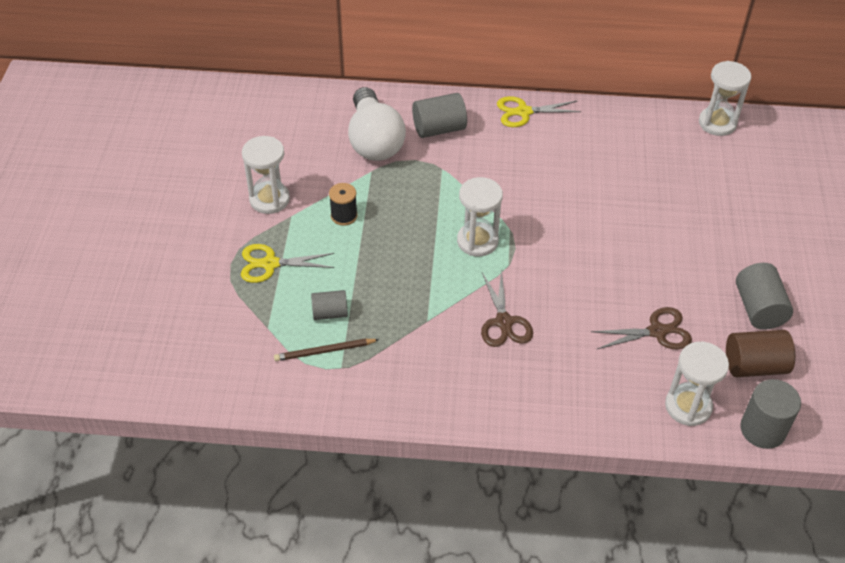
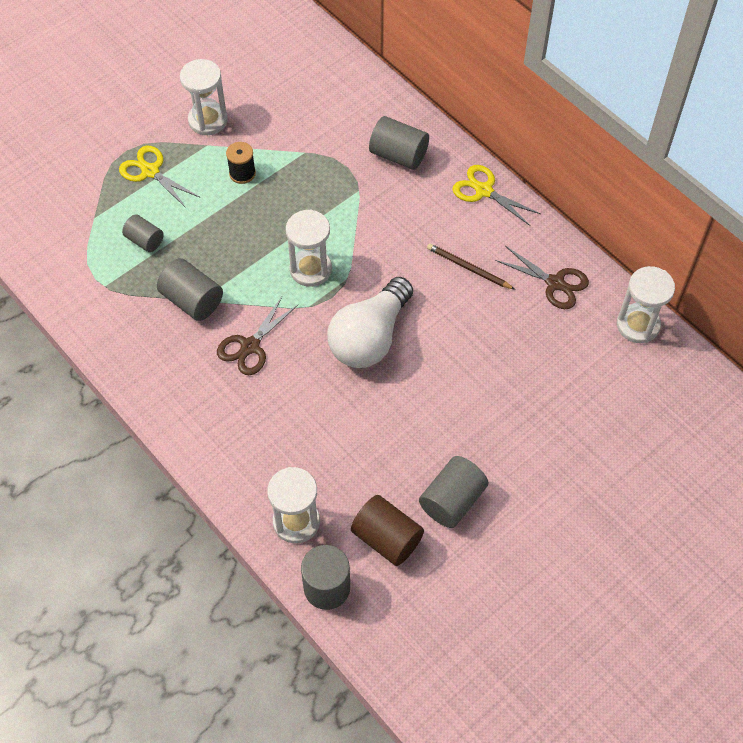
camera: 45 degrees right, 10 degrees up
brown pencil [274,338,379,361] -> brown pencil moved to [427,244,515,290]
white light bulb [348,87,406,161] -> white light bulb moved to [327,277,413,368]
brown scissors [591,307,692,349] -> brown scissors moved to [495,246,589,309]
none -> grey cylinder [157,258,223,321]

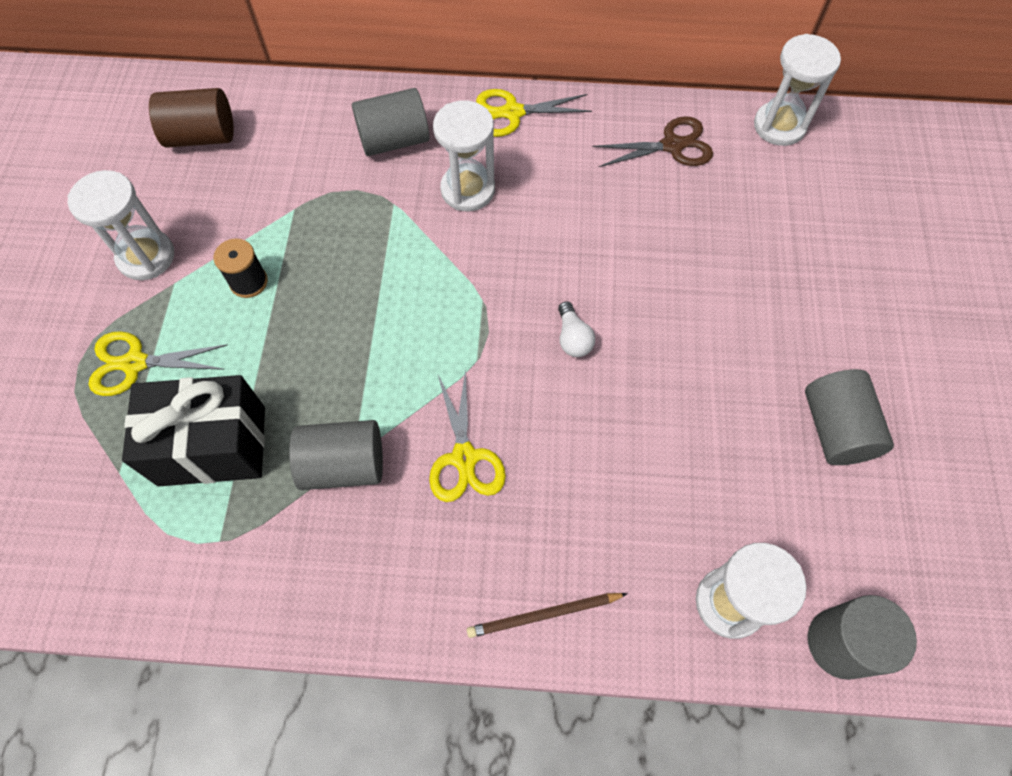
camera: 45 degrees left, 5 degrees up
grey cylinder [122,214,164,252] -> black gift [122,375,265,486]
brown scissors [217,296,298,375] -> yellow scissors [429,369,506,502]
white hourglass [286,210,332,287] -> white hourglass moved to [433,100,495,211]
white light bulb [327,277,413,368] -> white light bulb [558,301,595,357], size x0.40
brown cylinder [351,495,424,566] -> brown cylinder moved to [149,88,234,148]
brown pencil [427,244,515,290] -> brown pencil moved to [467,593,628,638]

